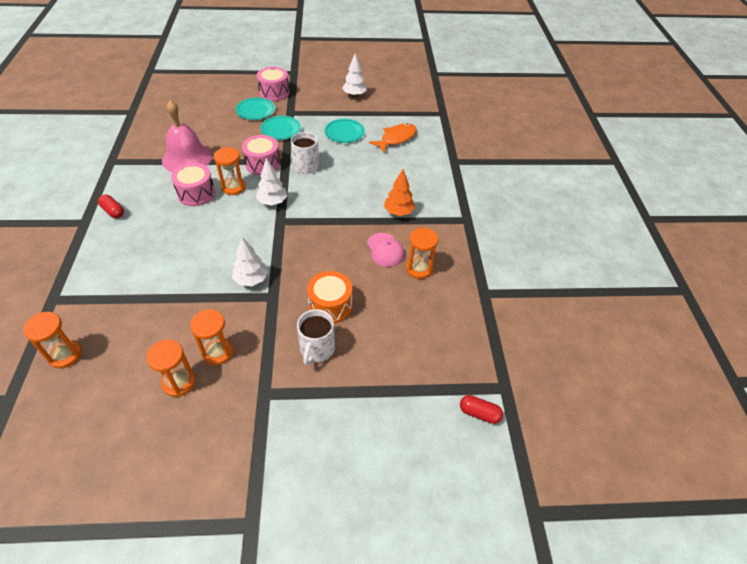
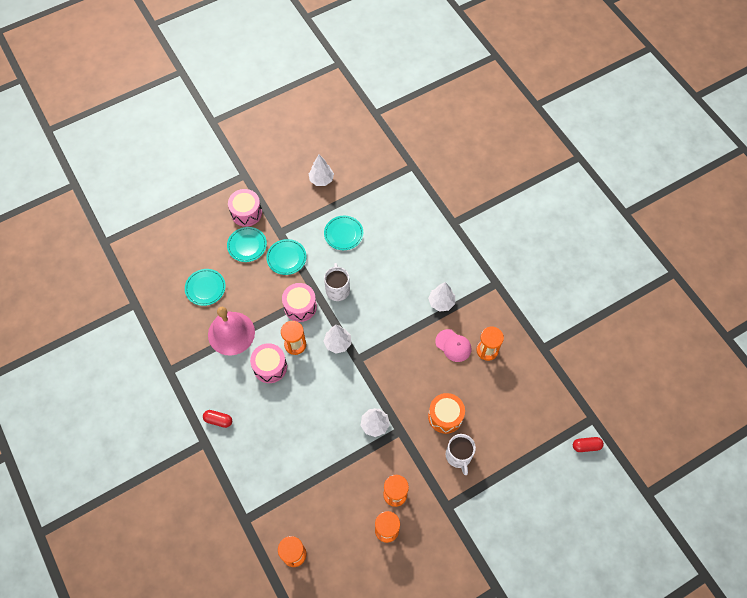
camera: 25 degrees left, 15 degrees up
orange fish [369,123,417,153] -> none
orange tree [384,169,415,216] -> white tree [428,282,455,312]
none -> turquoise plate [185,269,226,306]

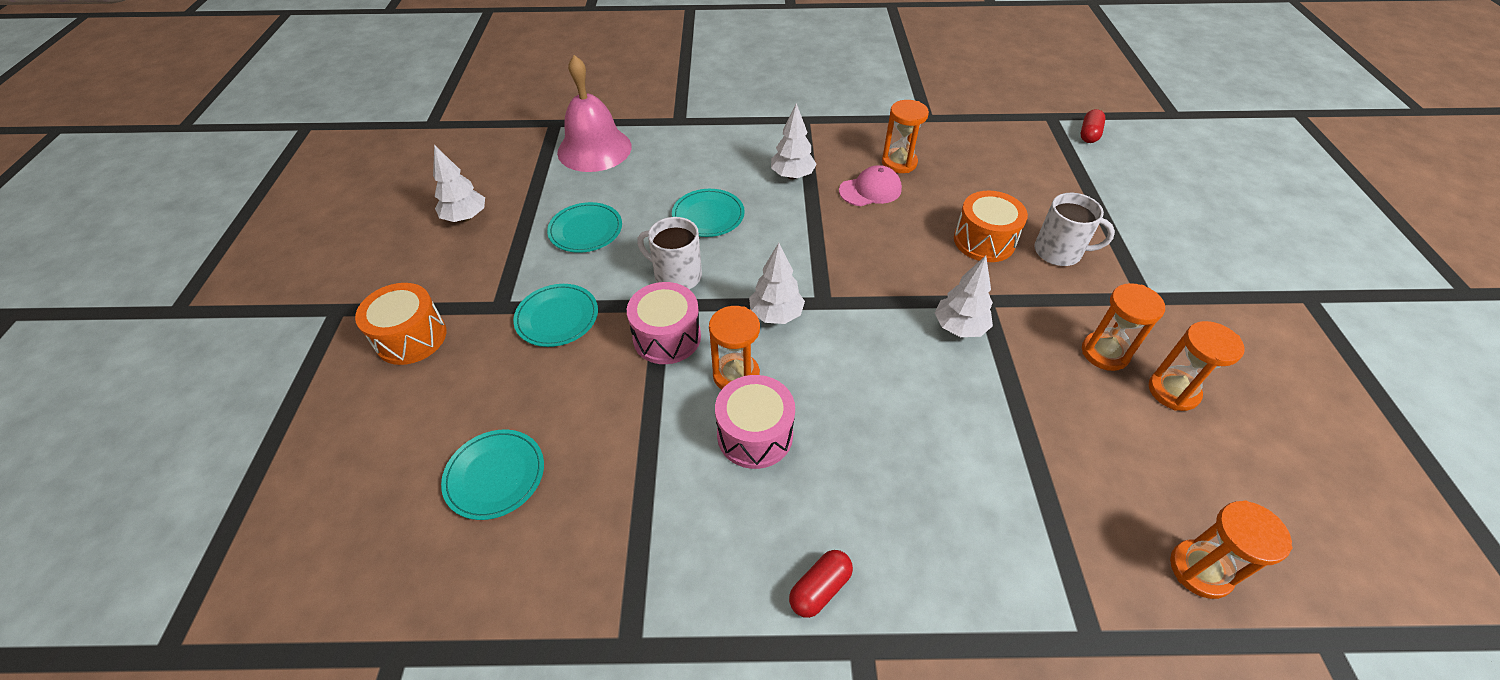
camera: 60 degrees left, 15 degrees down
pink bell [208,307,255,356] -> pink bell moved to [557,55,632,172]
turquoise plate [227,227,267,262] -> turquoise plate moved to [672,189,745,237]
pink drum [228,189,262,227] -> orange drum [355,283,446,365]

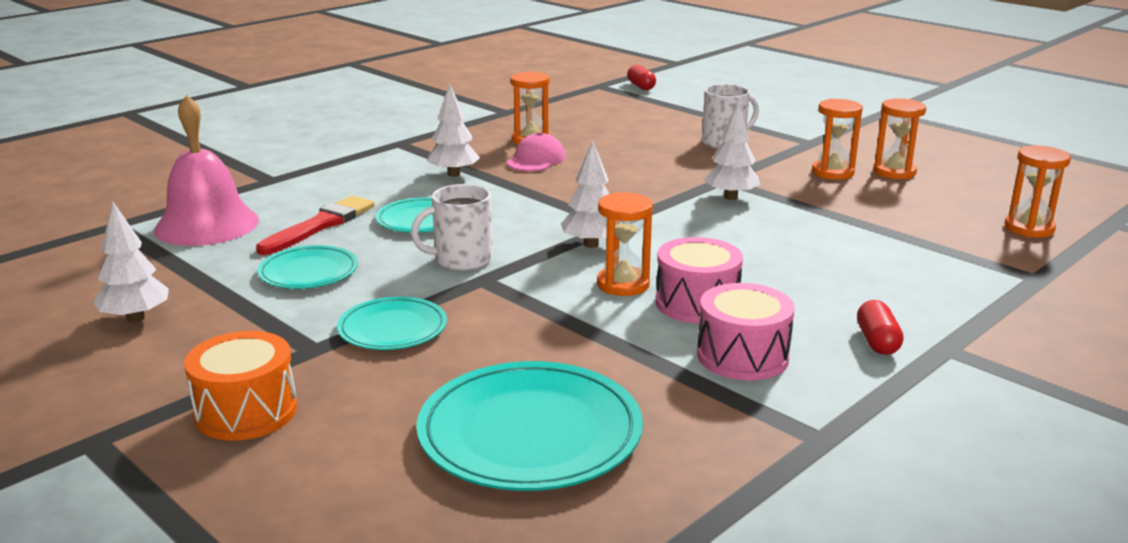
camera: 45 degrees left, 25 degrees down
turquoise plate [441,430,544,520] -> turquoise plate [416,361,643,491], size x1.74
pink drum [627,282,701,364] -> pink drum moved to [697,283,795,380]
orange drum [954,191,1028,262] -> none
none -> red brush [256,196,375,255]

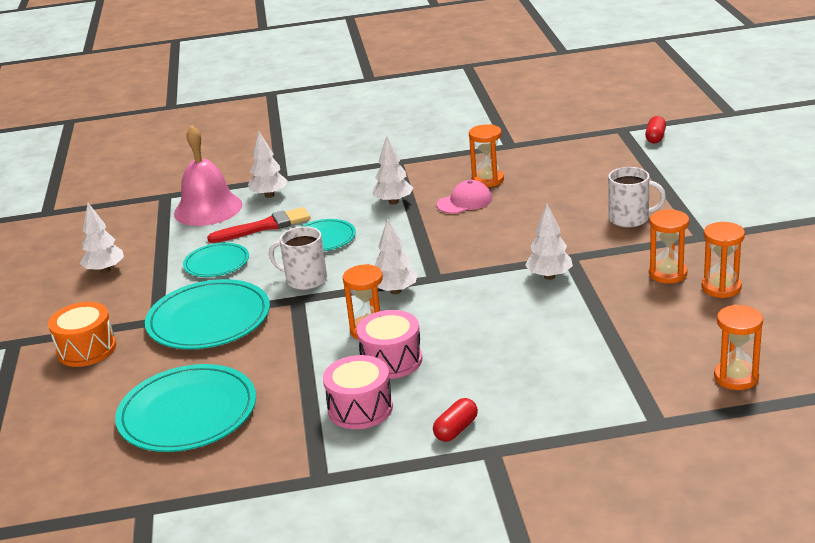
camera: 40 degrees right, 5 degrees up
turquoise plate [337,297,447,350] -> turquoise plate [145,279,270,349], size x1.74
none -> white tree [248,131,288,198]

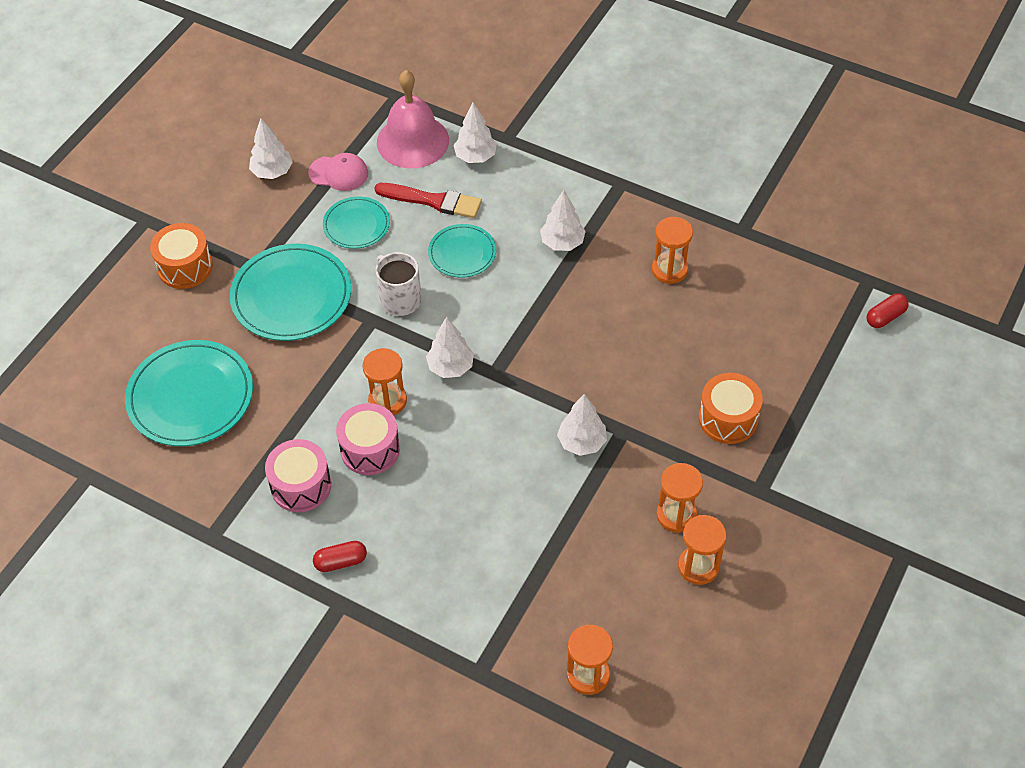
camera: 35 degrees right, 25 degrees up
pink cap [437,180,492,214] -> pink cap moved to [308,153,368,191]
white mug [608,167,666,228] -> orange drum [699,373,763,444]

